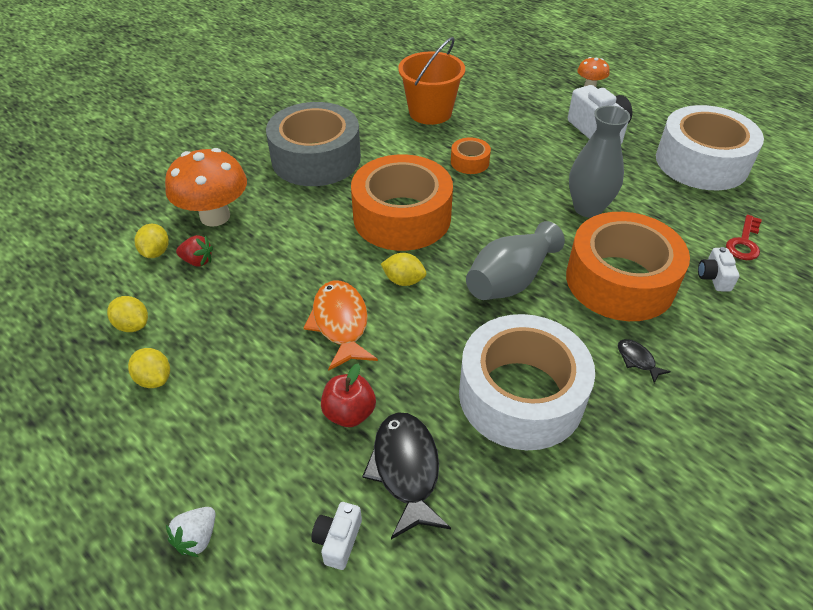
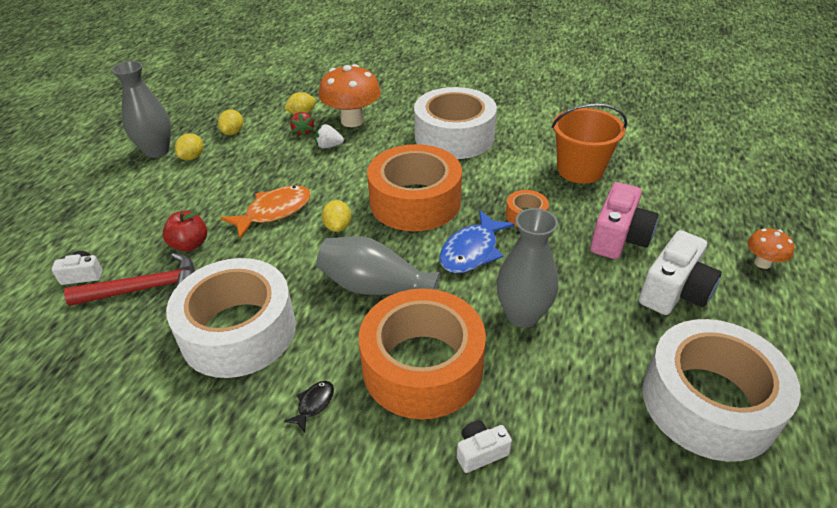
camera: 65 degrees right, 5 degrees down
white strawberry [166,507,216,557] -> white strawberry moved to [315,124,344,148]
grey tape [266,102,361,186] -> white tape [414,87,497,159]
black fish [362,412,451,539] -> red hammer [64,253,195,306]
red key [726,215,762,260] -> none
none -> grey vase [112,61,171,158]
none -> blue fish [440,210,514,273]
none -> pink camera [590,182,658,259]

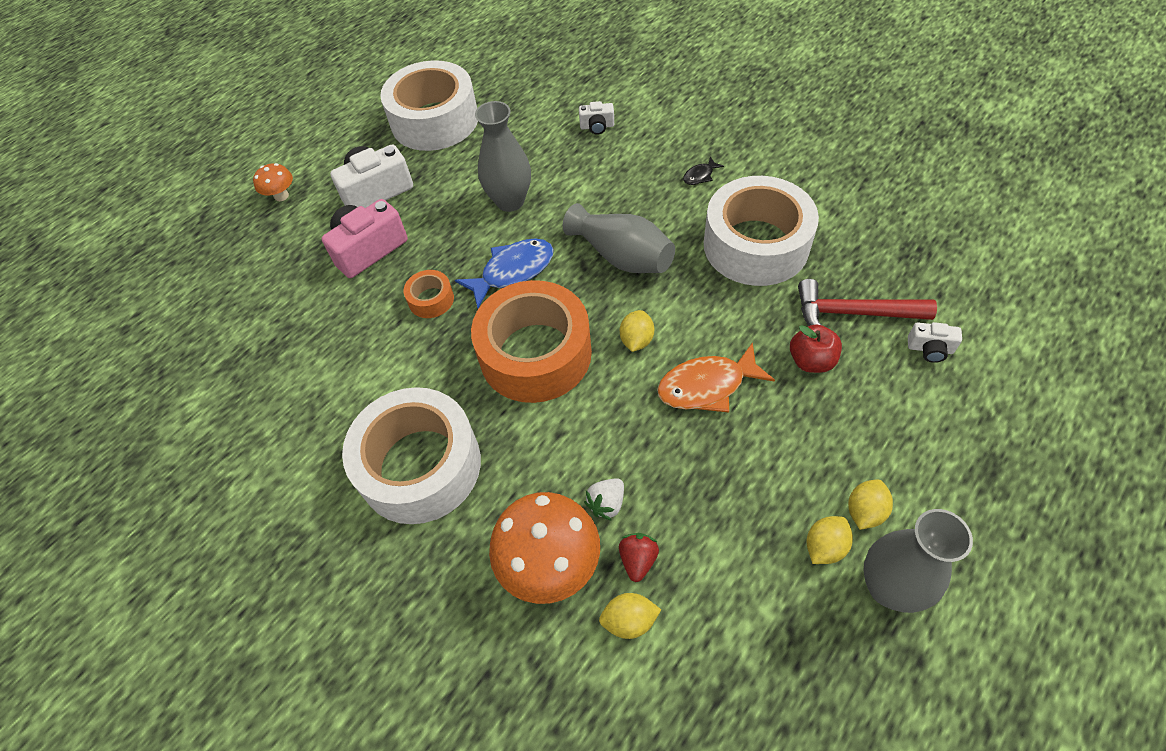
camera: 155 degrees left, 15 degrees up
yellow lemon [218,109,243,135] -> yellow lemon moved to [848,479,893,530]
white strawberry [315,124,344,148] -> white strawberry turned 105 degrees clockwise [584,478,624,521]
orange tape [359,288,486,419] -> none
orange bucket [552,103,627,184] -> none

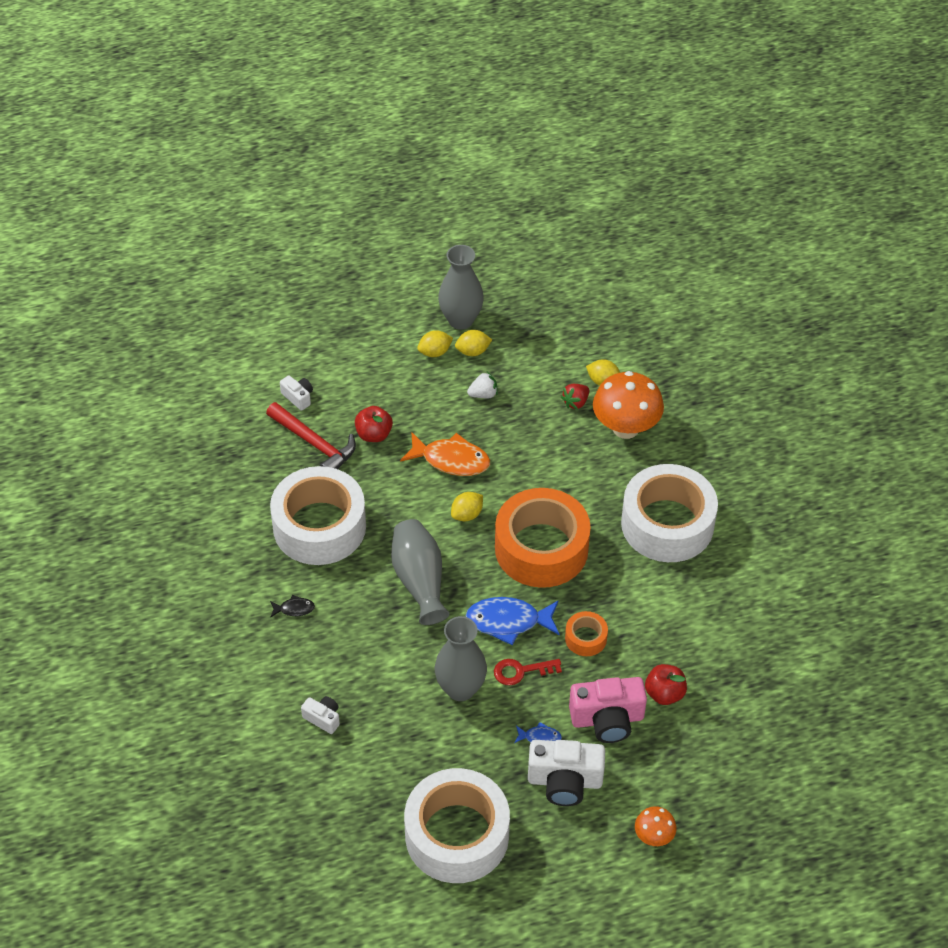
camera: 150 degrees left, 5 degrees down
white strawberry [584,478,624,521] -> white strawberry moved to [467,372,498,398]
none -> red key [494,659,562,685]
none -> blue fish [514,722,562,743]
none -> red apple [645,664,687,705]

